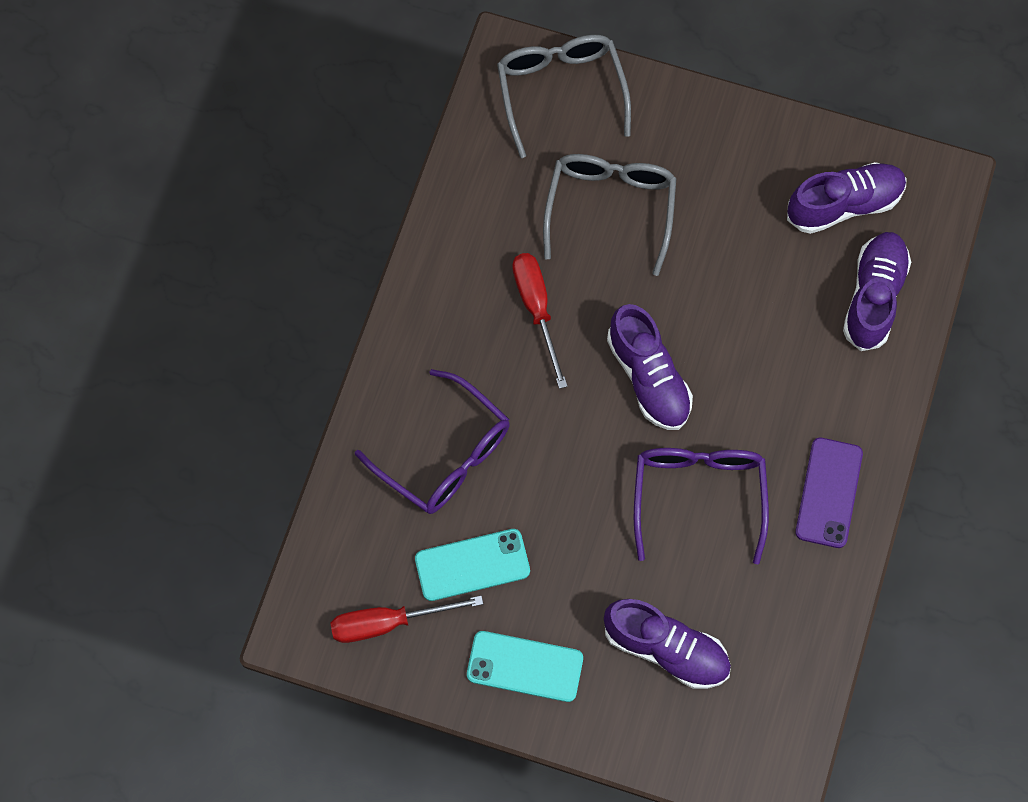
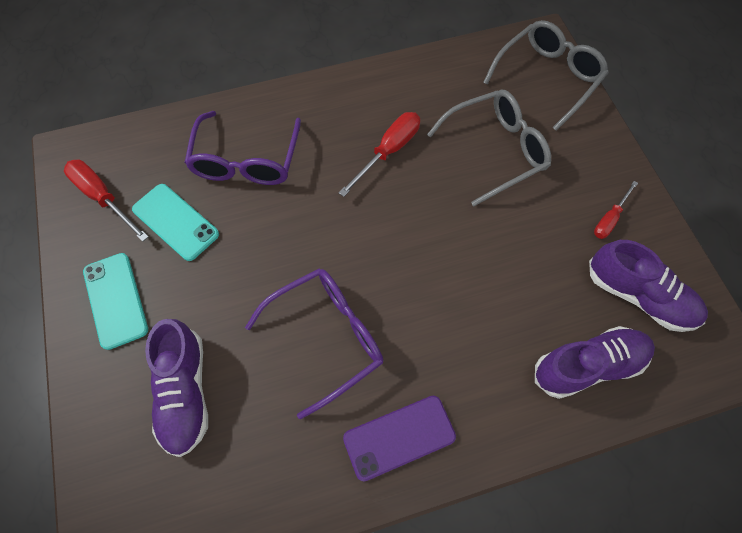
camera: 55 degrees right, 5 degrees down
purple shoe [607,304,693,430] -> none
none -> red screwdriver [594,181,638,239]

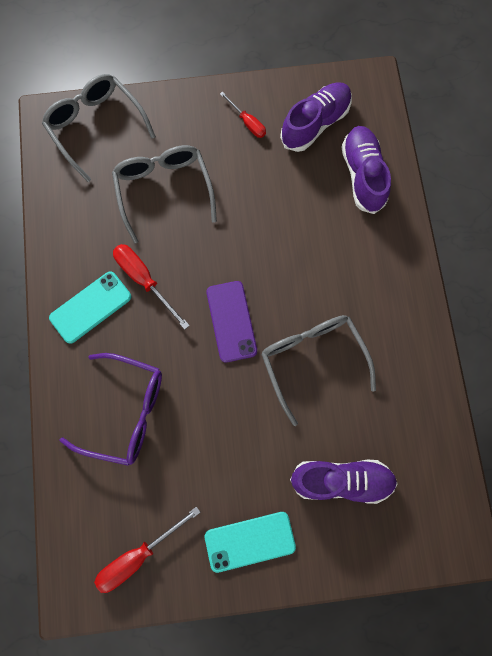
camera: 80 degrees left, 10 degrees up
turquoise phone [132,184,219,261] -> turquoise phone moved to [49,271,131,344]
purple glasses [245,269,383,419] -> grey glasses [261,315,376,426]
purple phone [343,396,456,481] -> purple phone moved to [206,281,257,363]

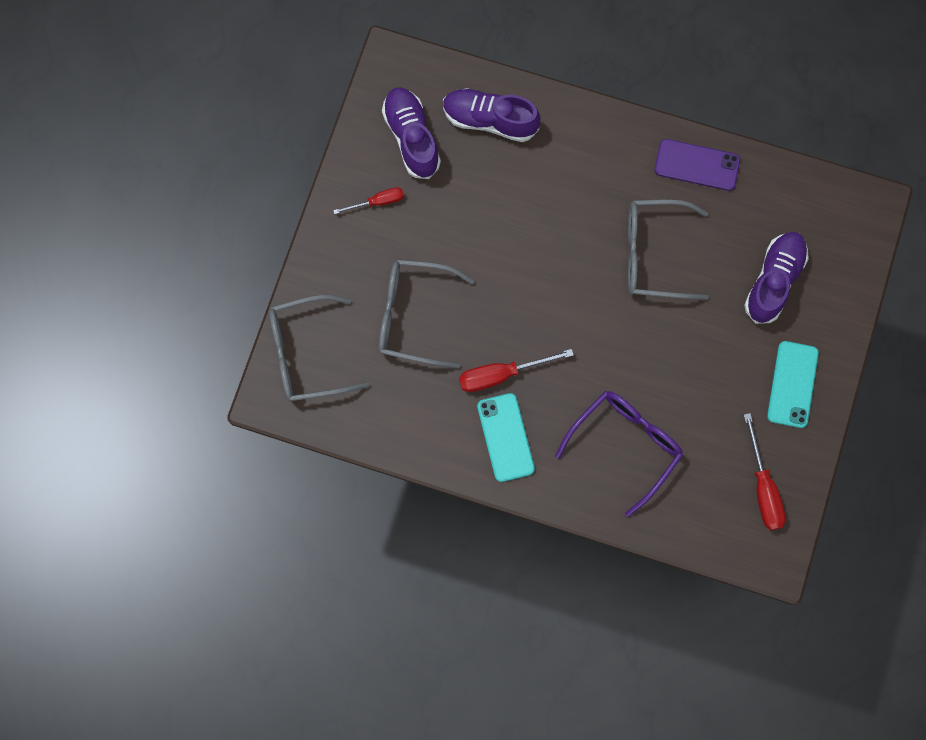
camera: 65 degrees left, 0 degrees up
purple phone [206,281,257,363] -> purple phone moved to [654,139,740,191]

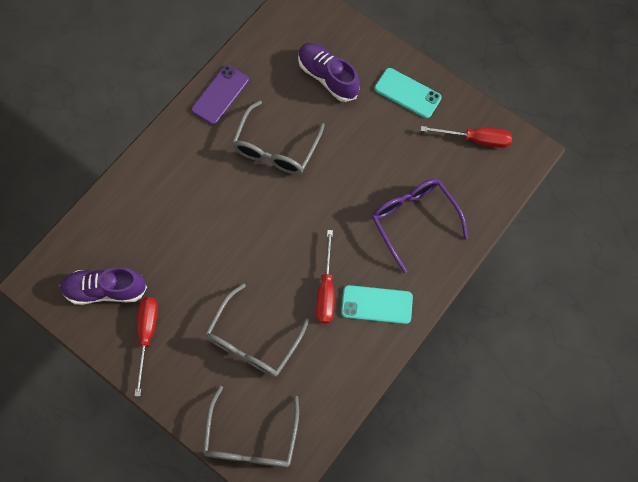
camera: 70 degrees left, 5 degrees down
red screwdriver [333,187,404,214] -> red screwdriver [134,297,158,396], size x1.59
purple shoe [443,88,540,142] -> none

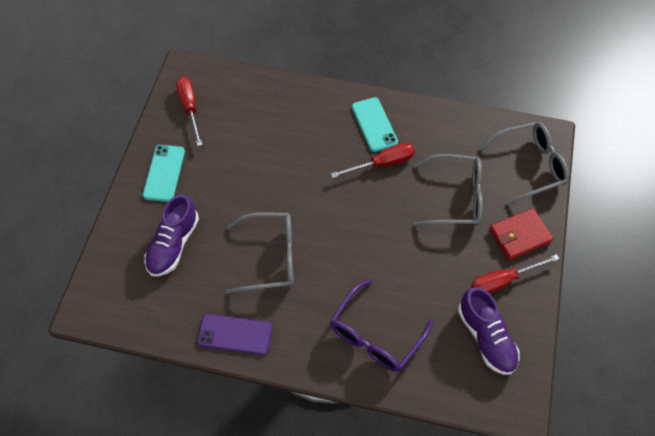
camera: 115 degrees left, 10 degrees down
purple glasses [371,178,468,273] -> purple glasses moved to [330,279,434,372]
none -> red wallet [489,208,553,260]

